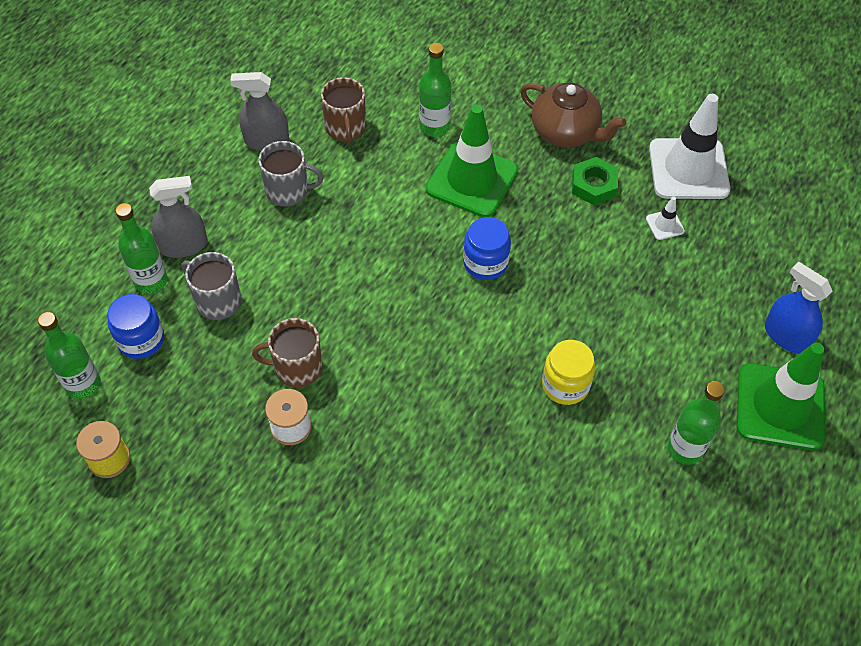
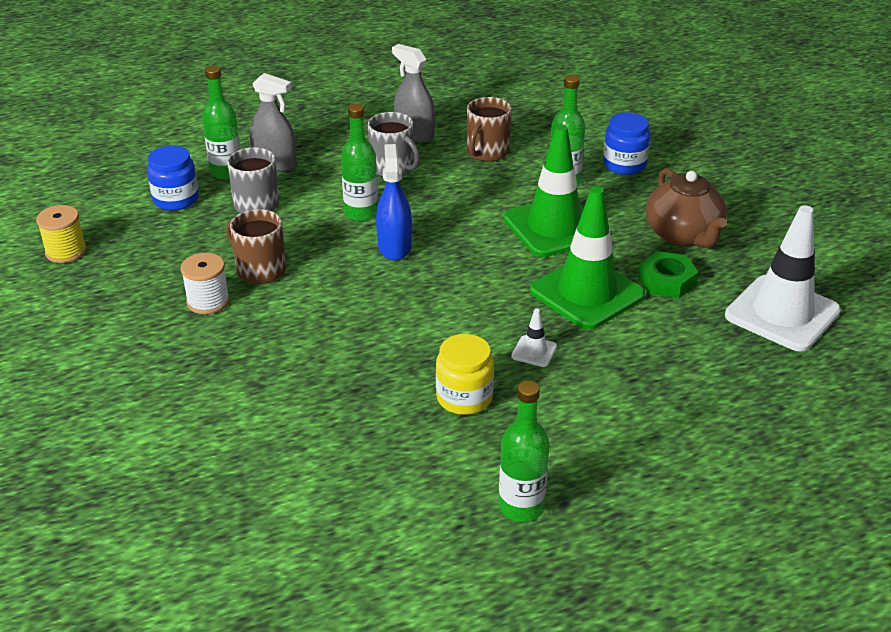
camera: 40 degrees right, 20 degrees down
green bottle [38,312,101,399] -> green bottle moved to [341,104,378,221]
blue jar [463,217,511,280] -> blue jar moved to [603,112,650,175]
white traffic cone [646,197,685,240] -> white traffic cone moved to [511,309,557,367]
green traffic cone [737,342,825,450] -> green traffic cone moved to [530,186,645,330]
blue spray bottle [765,262,833,353] -> blue spray bottle moved to [376,144,412,260]

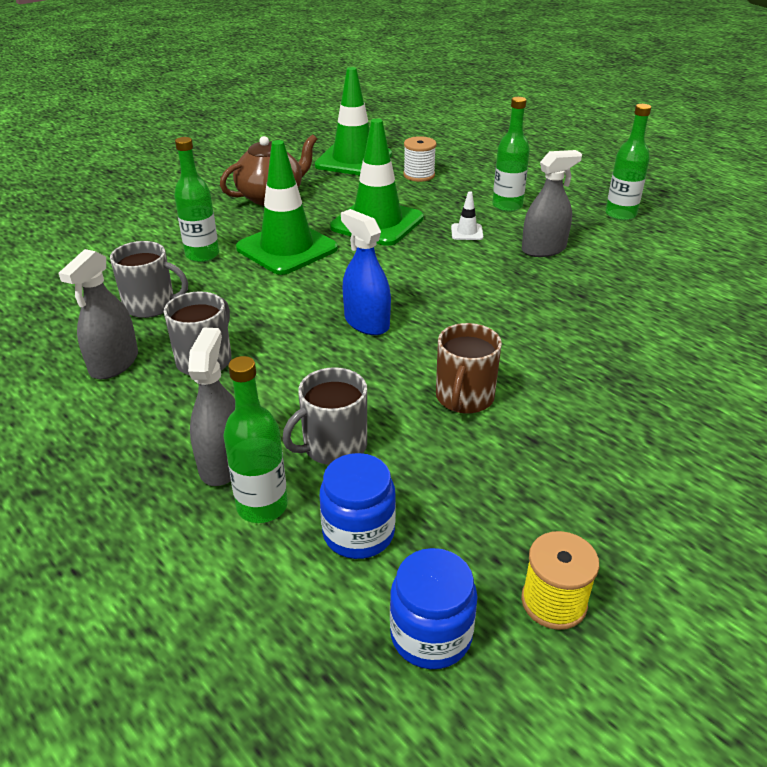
camera: 110 degrees left, 0 degrees up
white spool [181,253,230,314] -> white spool moved to [403,136,436,182]
green bottle [341,104,378,221] -> green bottle moved to [492,97,530,212]
blue spray bottle [376,144,412,260] -> blue spray bottle turned 75 degrees clockwise [341,209,391,335]
yellow jar [436,334,494,415] -> grey spray bottle [522,150,582,257]
brown mug [467,97,512,162] -> grey mug [110,241,188,318]
blue jar [603,112,650,175] -> blue jar moved to [390,548,478,669]
green nut [638,251,699,298] -> none
white traffic cone [725,205,841,351] -> green traffic cone [315,67,392,175]

